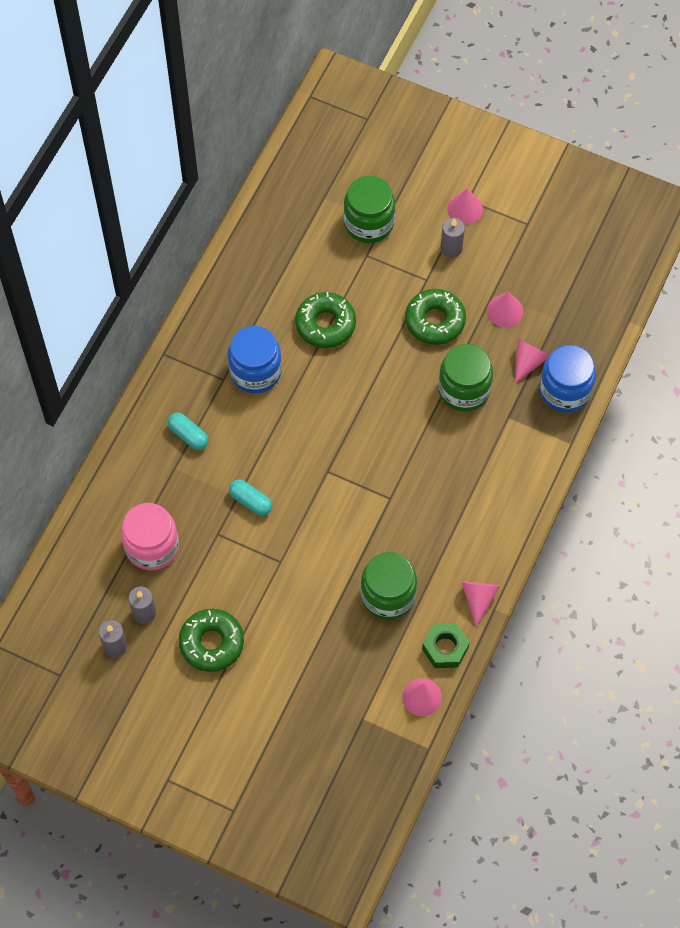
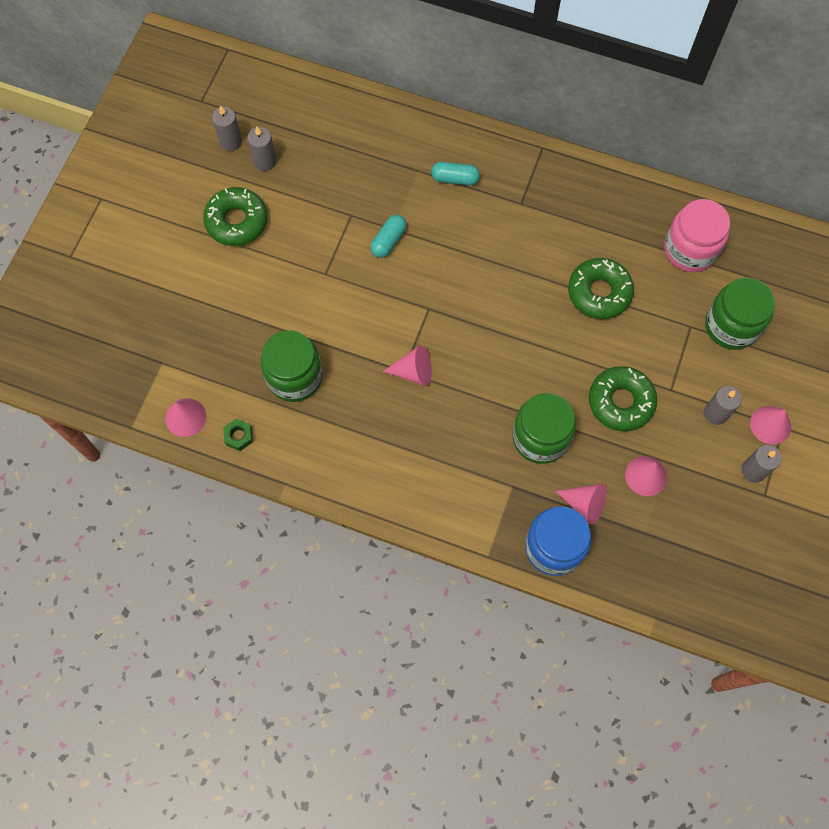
camera: 85 degrees right, 5 degrees up
pink jar [121,503,179,570] -> pink jar moved to [664,199,730,272]
turquoise capsule [168,412,208,450] -> turquoise capsule turned 60 degrees clockwise [431,162,480,186]
blue jar [228,326,282,393] -> none
green nut [422,623,470,668] -> green nut [223,419,253,451], size x0.63
pink cone [461,582,500,627] -> pink cone moved to [383,345,432,386]
none -> grey candle [741,445,782,483]

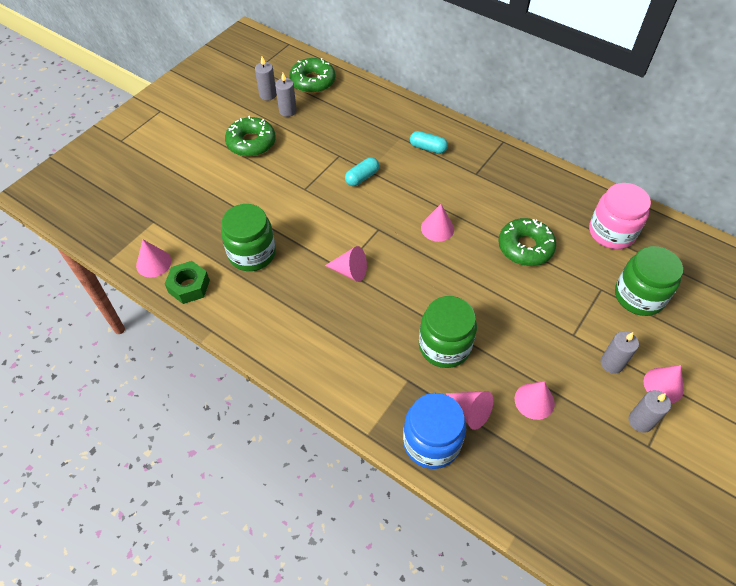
camera: 15 degrees right, 15 degrees down
green nut [223,419,253,451] -> green nut [165,261,210,304], size x1.58
green donut [589,366,657,431] -> green donut moved to [289,58,336,93]
none -> pink cone [421,204,454,242]

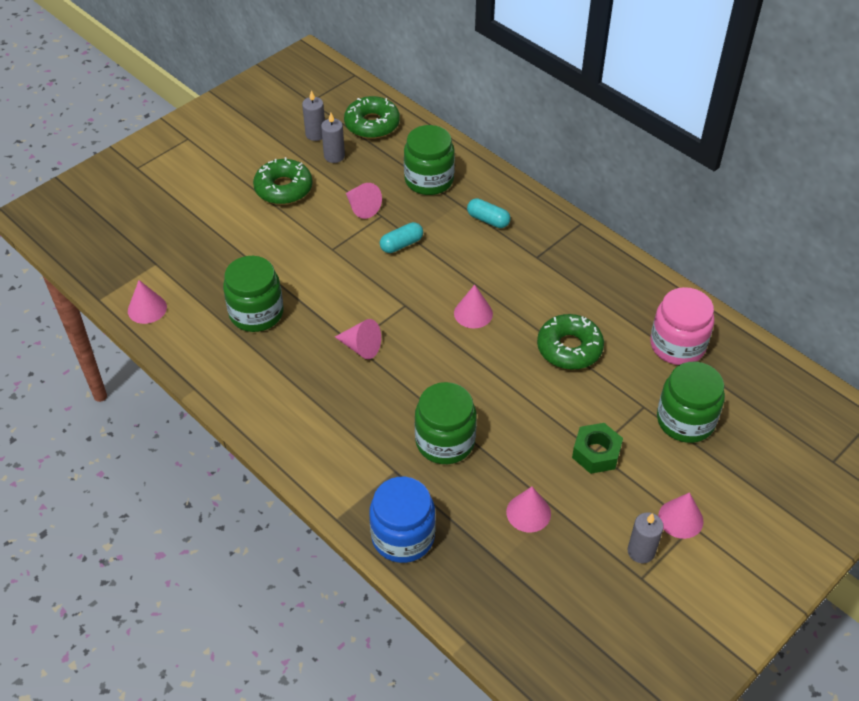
camera: 10 degrees right, 5 degrees down
green nut [165,261,210,304] -> green nut moved to [572,423,623,474]
pink cone [446,391,493,430] -> pink cone moved to [346,183,382,219]
grey candle [601,331,639,374] -> none
none -> green jar [404,125,455,195]

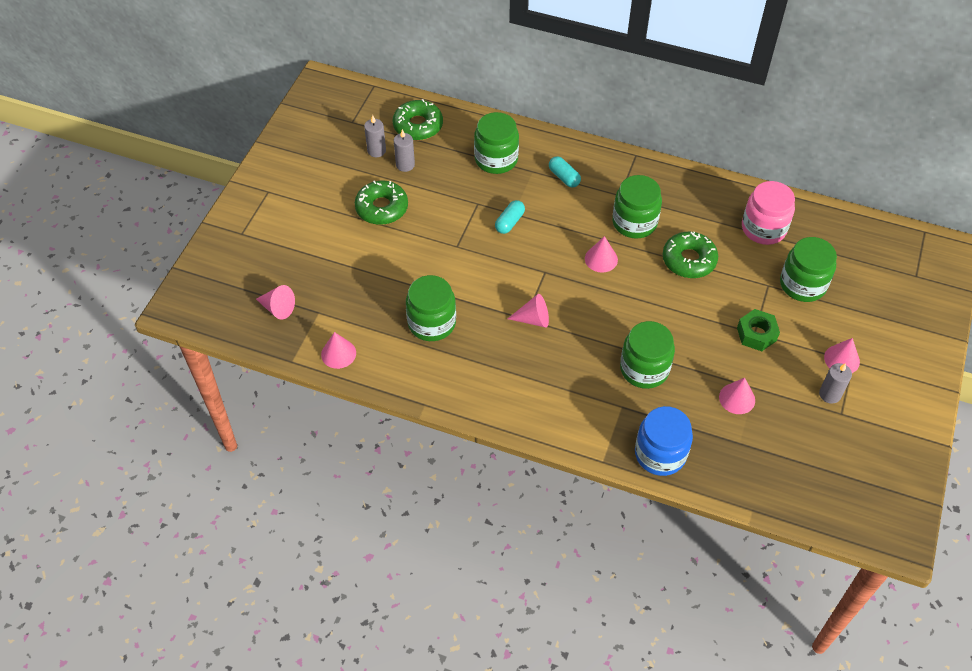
camera: 25 degrees left, 5 degrees up
pink cone [346,183,382,219] -> pink cone moved to [256,285,295,319]
turquoise capsule [467,198,510,228] -> turquoise capsule turned 45 degrees clockwise [549,156,581,188]
none -> green jar [612,175,662,239]

